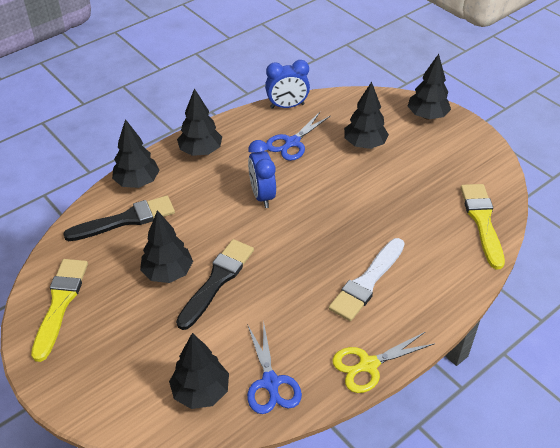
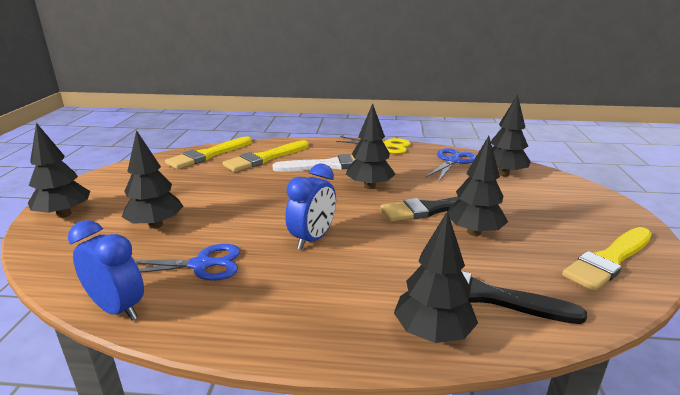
camera: 135 degrees left, 20 degrees down
black tree [177,88,222,156] -> black tree moved to [346,103,395,189]
none -> yellow brush [223,140,309,172]

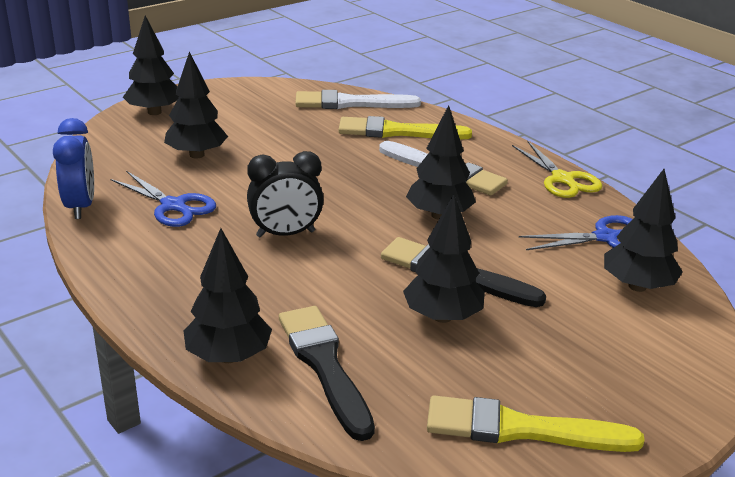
camera: 45 degrees right, 5 degrees up
yellow brush [165,136,252,169] -> white brush [296,90,421,109]
blue clock [285,164,336,250] -> black clock [247,151,324,237]

